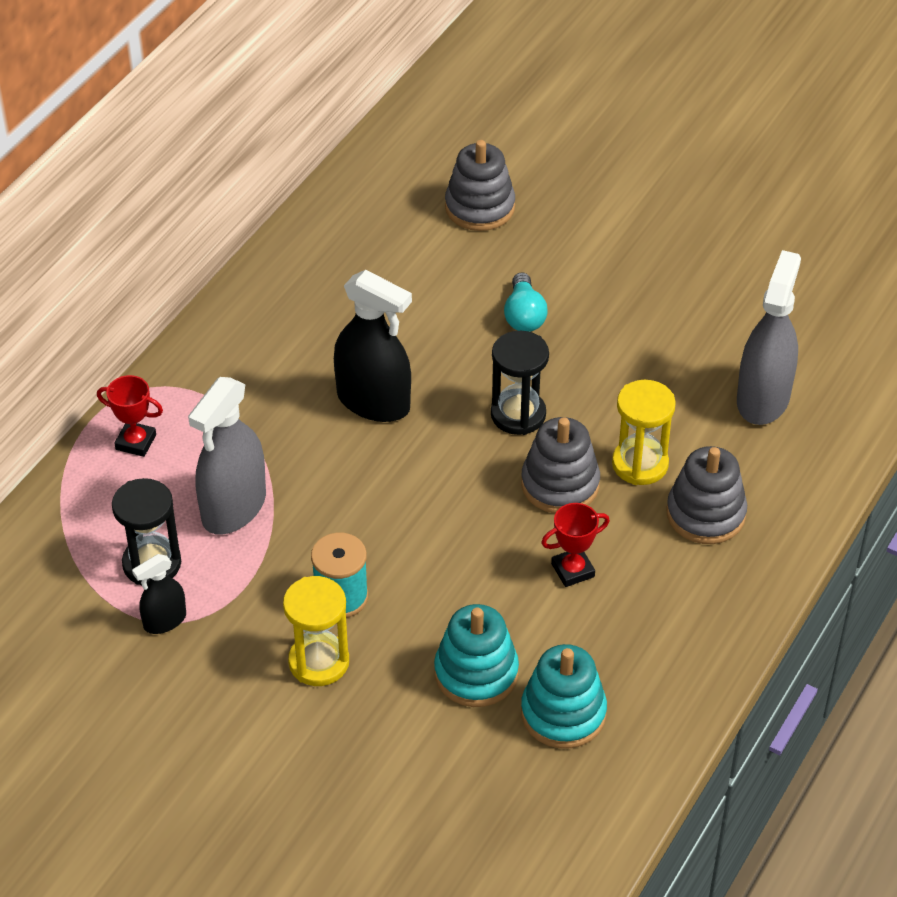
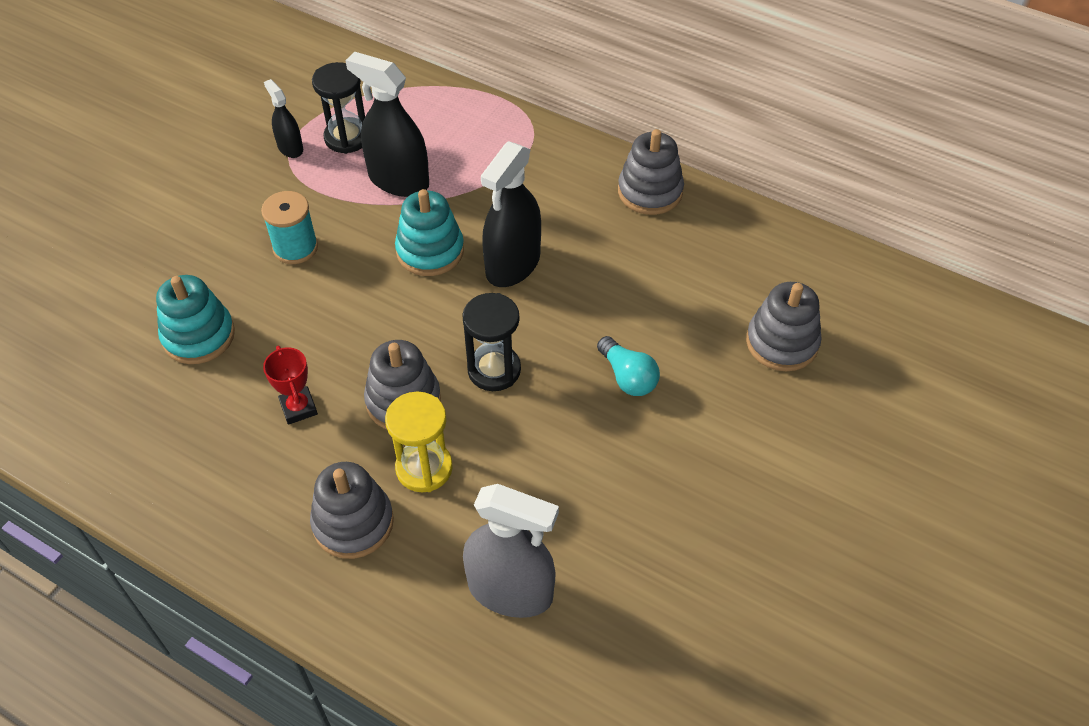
camera: 90 degrees right, 5 degrees up
red trophy [97,375,163,457] -> none
grey spray bottle [188,377,266,535] -> black spray bottle [346,52,429,197]
yellow hourglass [283,576,349,686] -> none
turquoise light bulb [504,272,548,332] -> turquoise light bulb turned 120 degrees counterclockwise [597,336,660,396]
turquoise stacking toy [521,644,607,748] -> turquoise stacking toy moved to [395,189,464,276]
none -> grey stacking toy [618,129,684,215]

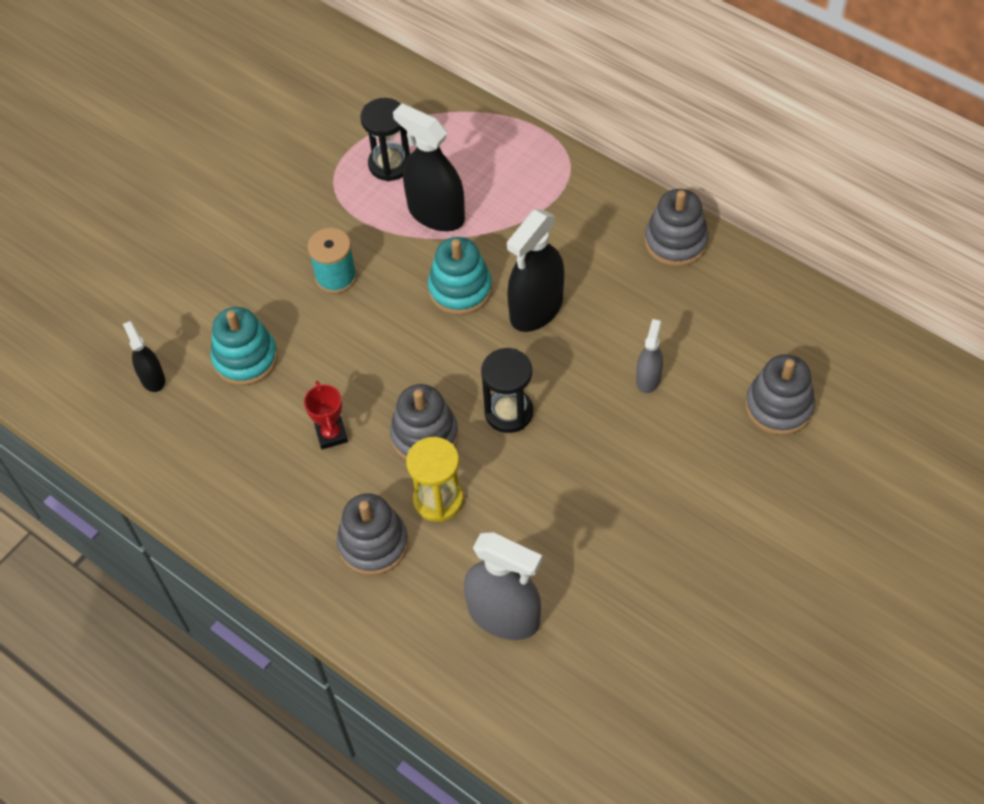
camera: 10 degrees right, 5 degrees up
black spray bottle [264,79,303,158] -> black spray bottle moved to [123,321,165,392]
turquoise light bulb [597,336,660,396] -> none
none -> grey spray bottle [636,319,663,393]

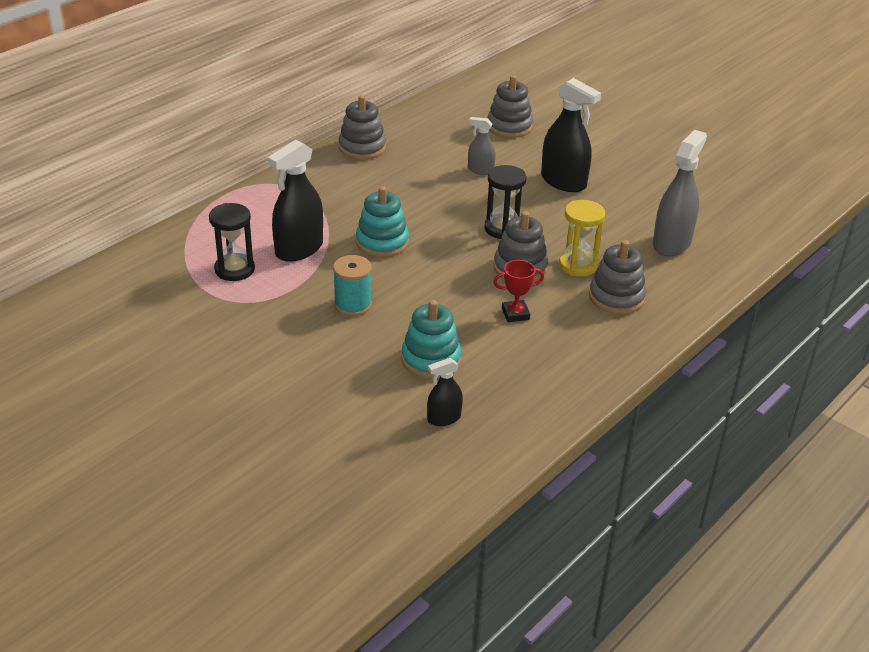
camera: 90 degrees left, 20 degrees down
black spray bottle [507,209,564,332] -> black spray bottle moved to [541,78,601,192]

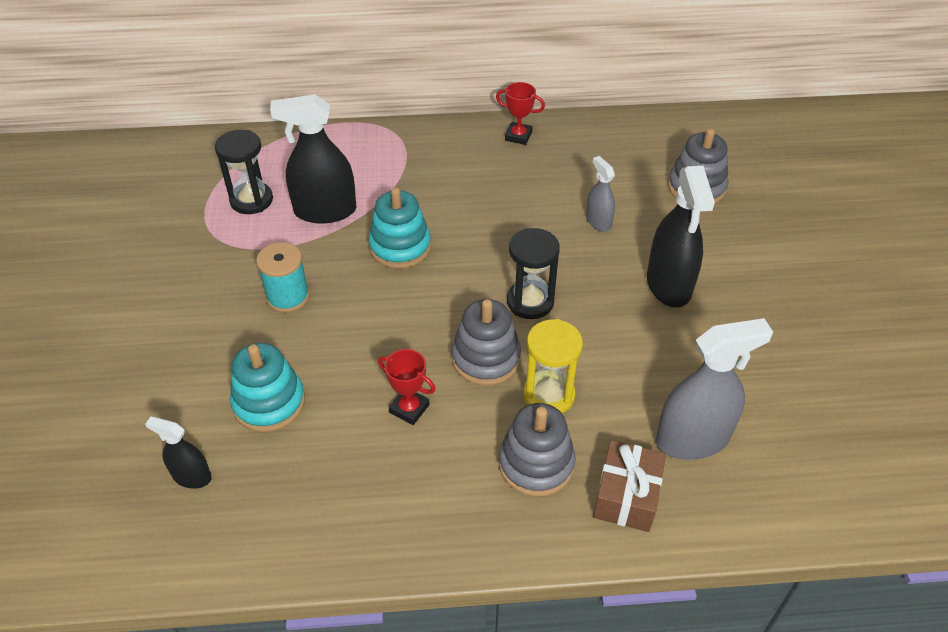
camera: 45 degrees right, 10 degrees up
grey stacking toy [339,95,386,160] -> red trophy [496,82,545,145]
none -> brown gift [593,440,666,532]

